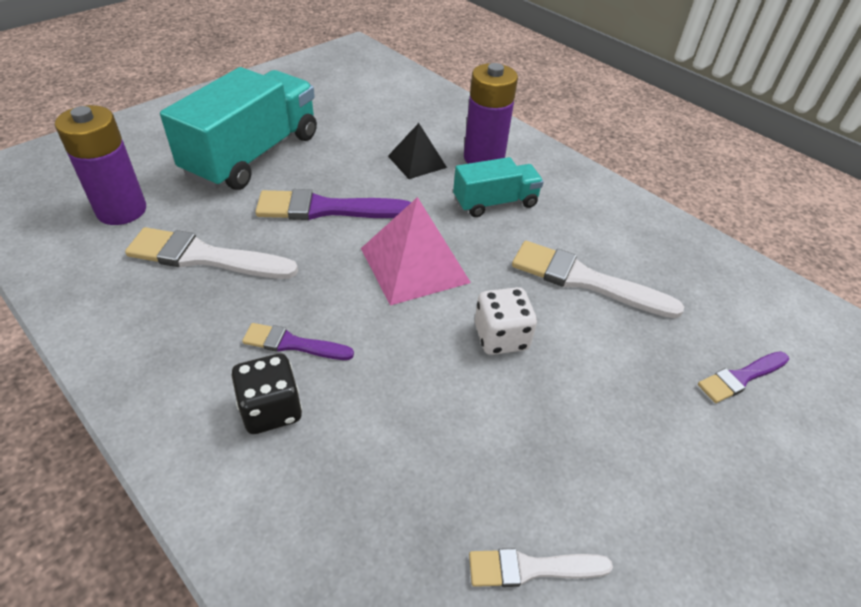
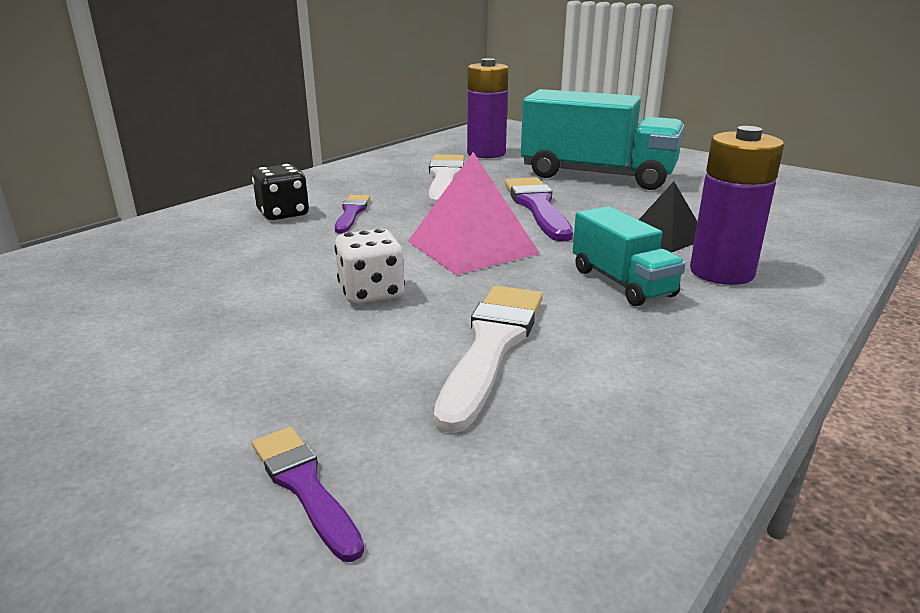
camera: 85 degrees right, 20 degrees down
white brush [469,548,613,587] -> none

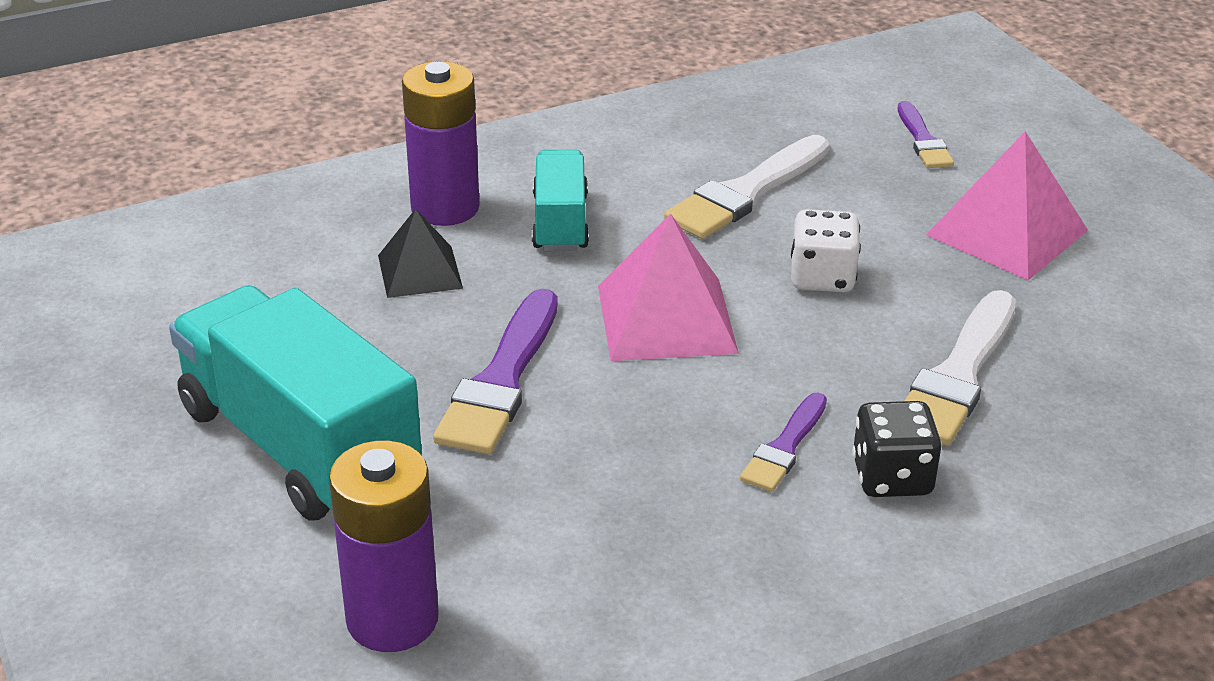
camera: 155 degrees left, 10 degrees up
white brush [429,155,464,205] -> white brush moved to [905,290,1016,446]
none -> pink pyramid [926,131,1088,280]

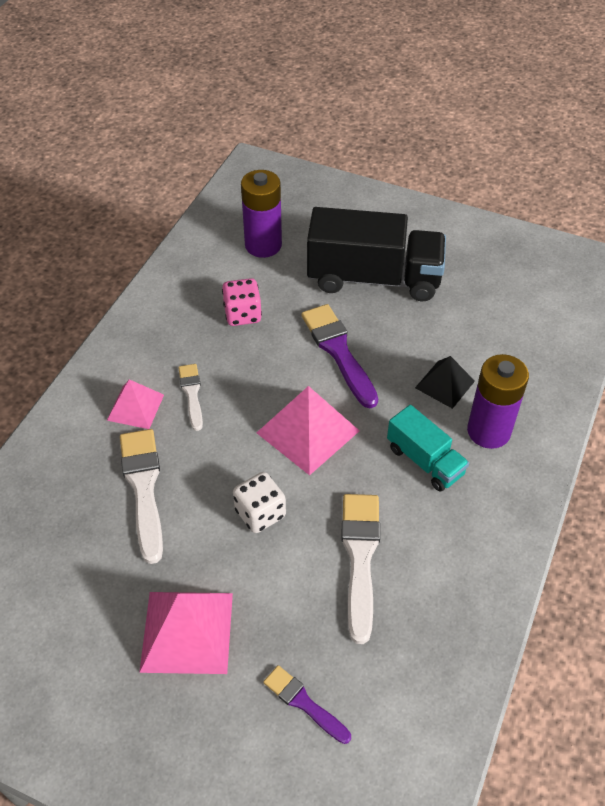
camera: 140 degrees right, 15 degrees up
turquoise truck [169,285,422,521] -> black truck [307,207,446,301]
purple brush [740,393,827,492] -> white brush [178,364,203,431]
black dice [852,401,942,497] -> pink pyramid [107,379,164,429]
none -> pink dice [222,278,262,326]

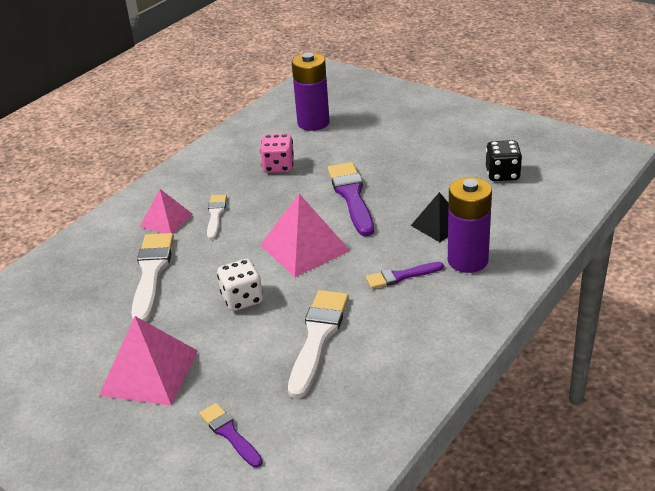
camera: 15 degrees right, 15 degrees down
black truck [307,207,446,301] -> none
turquoise truck [387,405,469,491] -> purple brush [366,262,444,289]
none -> black dice [486,140,522,181]

